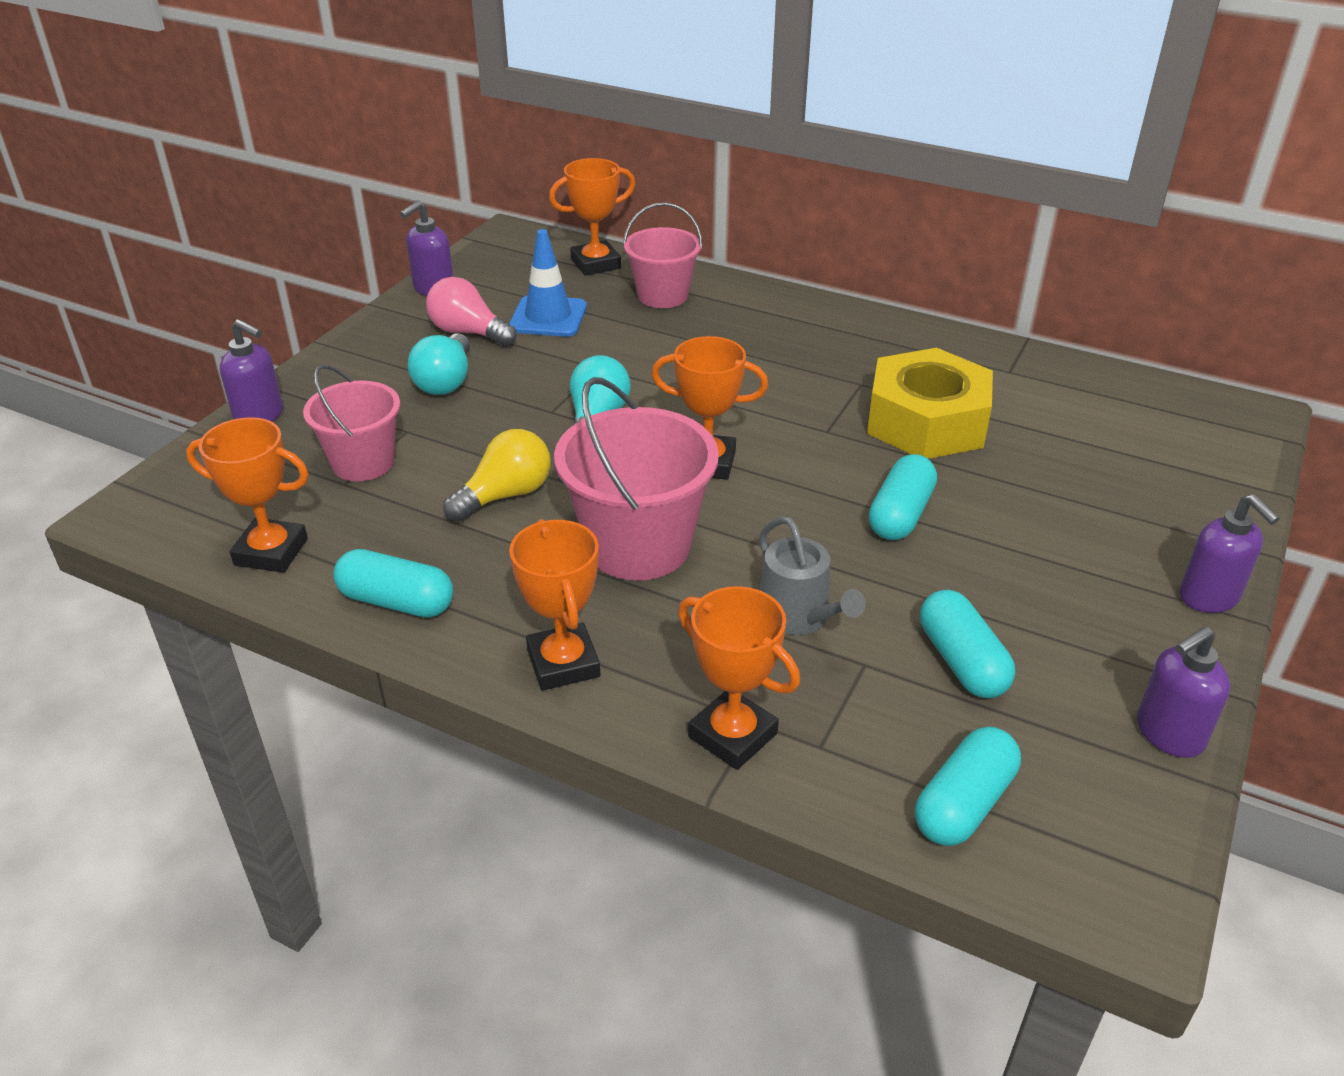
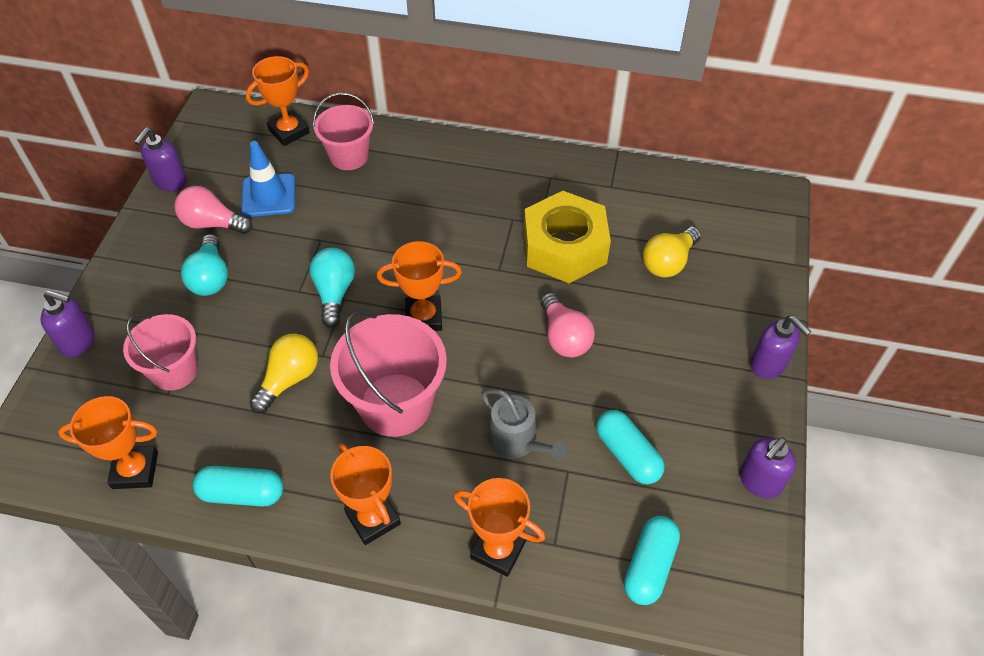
camera: 15 degrees left, 15 degrees up
turquoise capsule [868,454,937,540] -> pink light bulb [540,292,595,357]
none -> yellow light bulb [643,227,701,278]

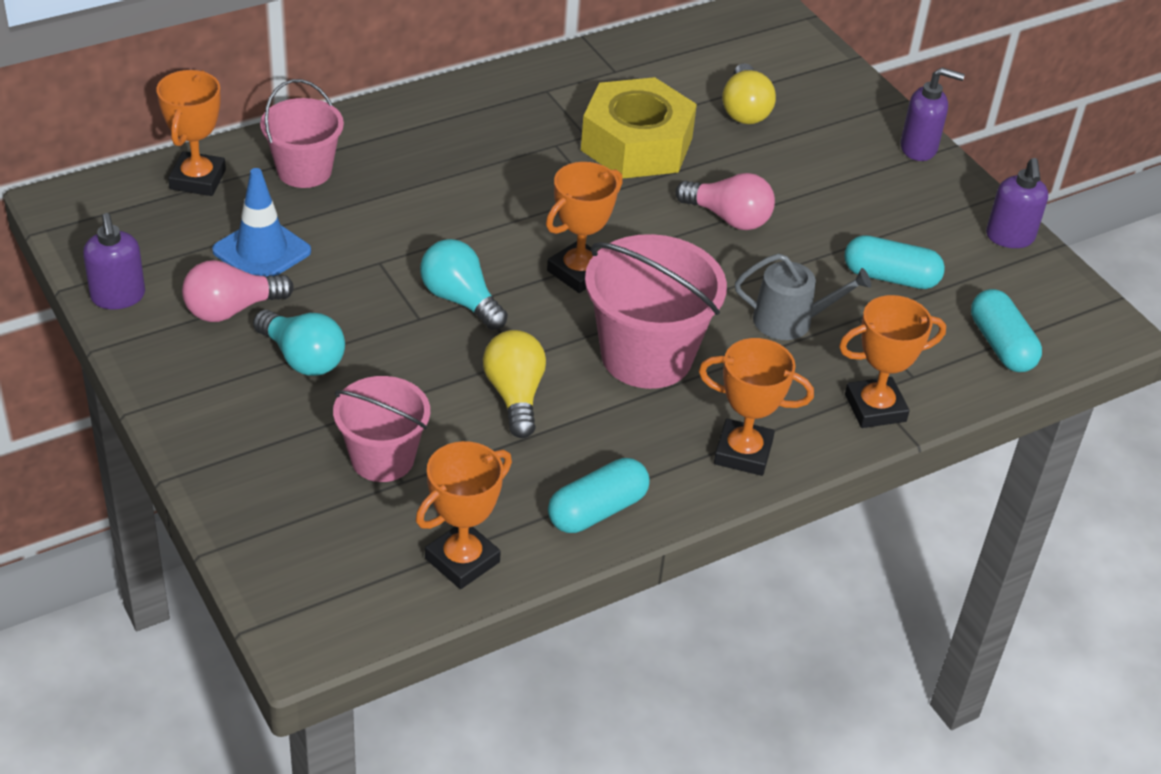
camera: 45 degrees left, 10 degrees down
purple soap dispenser [40,290,95,357] -> none

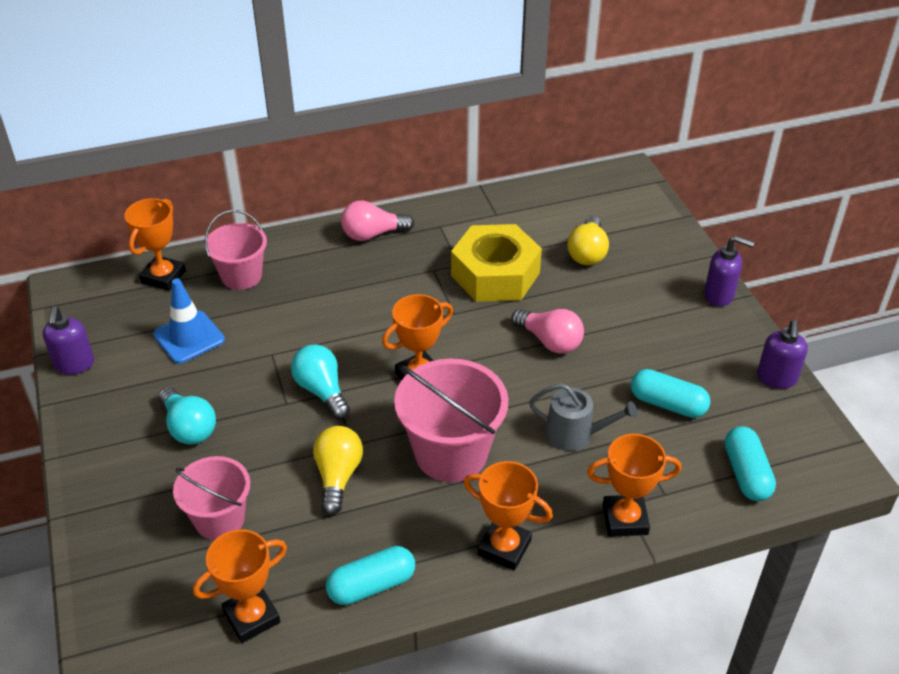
camera: 15 degrees right, 0 degrees up
pink light bulb [182,260,294,322] -> pink light bulb moved to [341,201,414,241]

